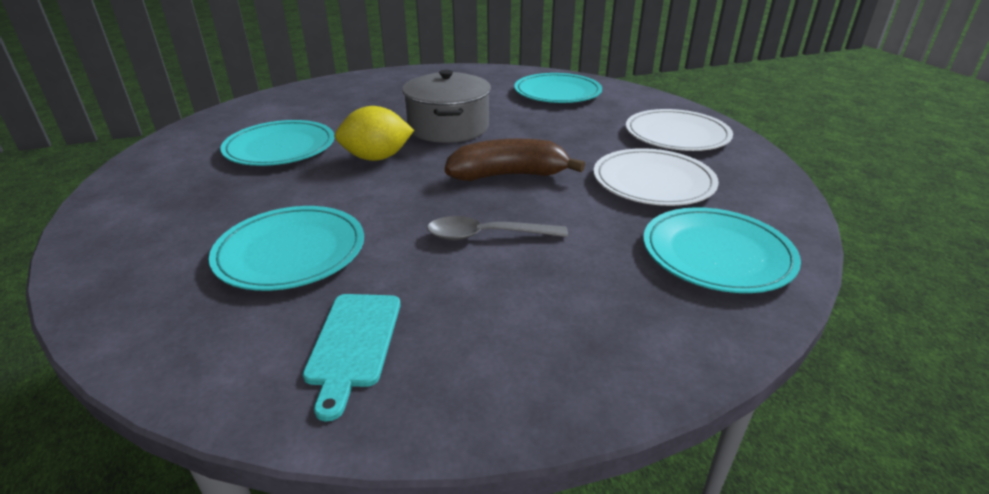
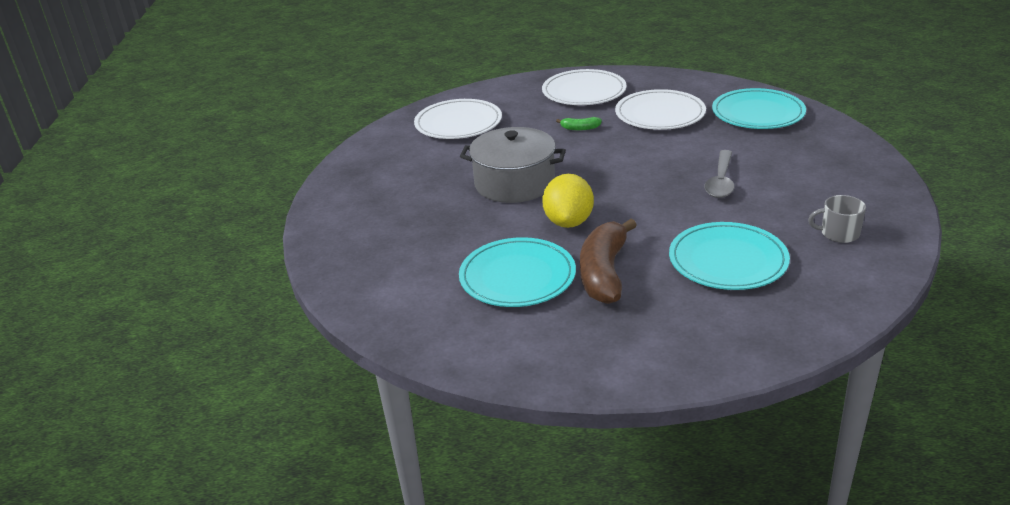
camera: 70 degrees left, 0 degrees up
turquoise cutting board [303,294,400,421] -> grey mug [808,195,866,243]
brown banana [445,139,585,181] -> brown banana moved to [580,219,637,304]
turquoise plate [514,73,602,103] -> white plate [414,99,502,139]
none -> green banana [556,117,602,130]

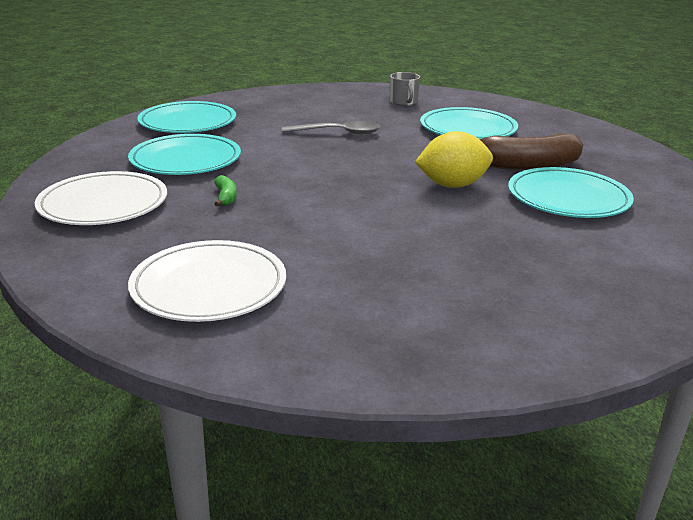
camera: 110 degrees left, 5 degrees down
grey pot [460,127,566,203] -> none
white plate [615,89,706,130] -> turquoise plate [128,134,241,175]

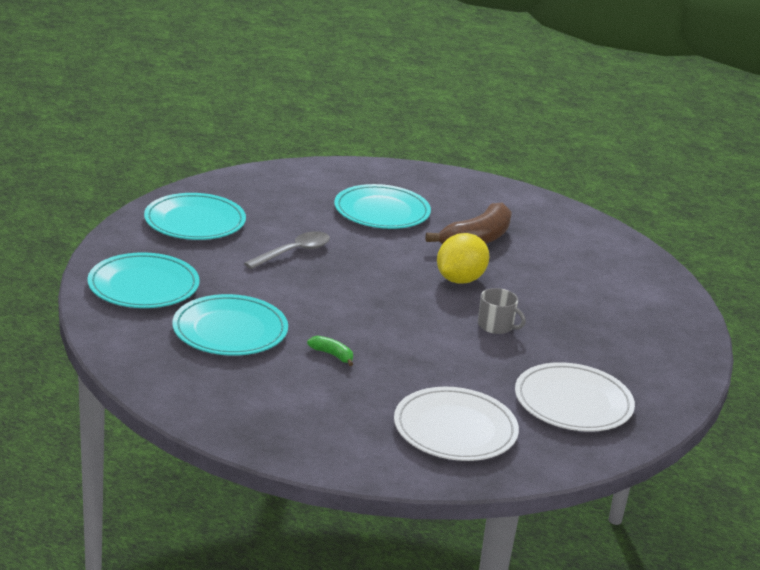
camera: 45 degrees left, 0 degrees up
white plate [35,171,167,225] -> white plate moved to [515,362,635,432]
grey mug [390,72,420,106] -> grey mug moved to [478,288,526,334]
turquoise plate [508,167,634,218] -> turquoise plate moved to [144,193,246,240]

